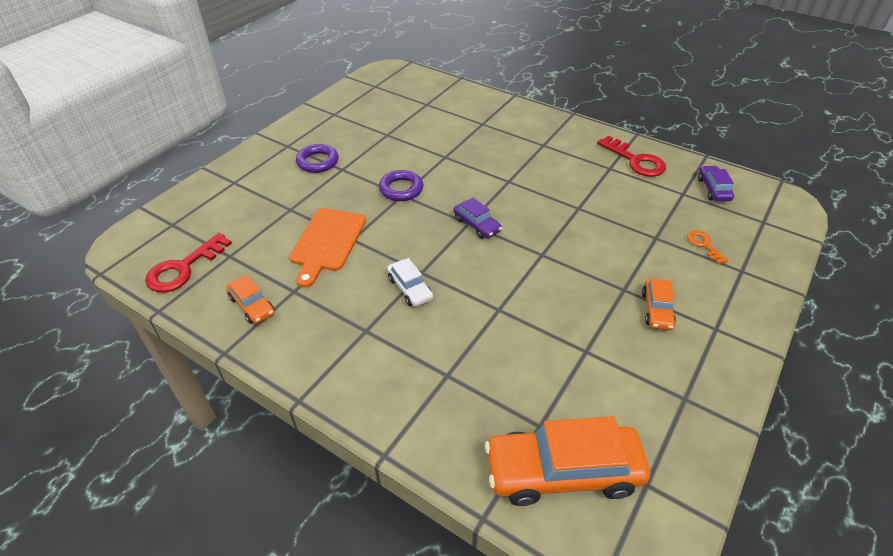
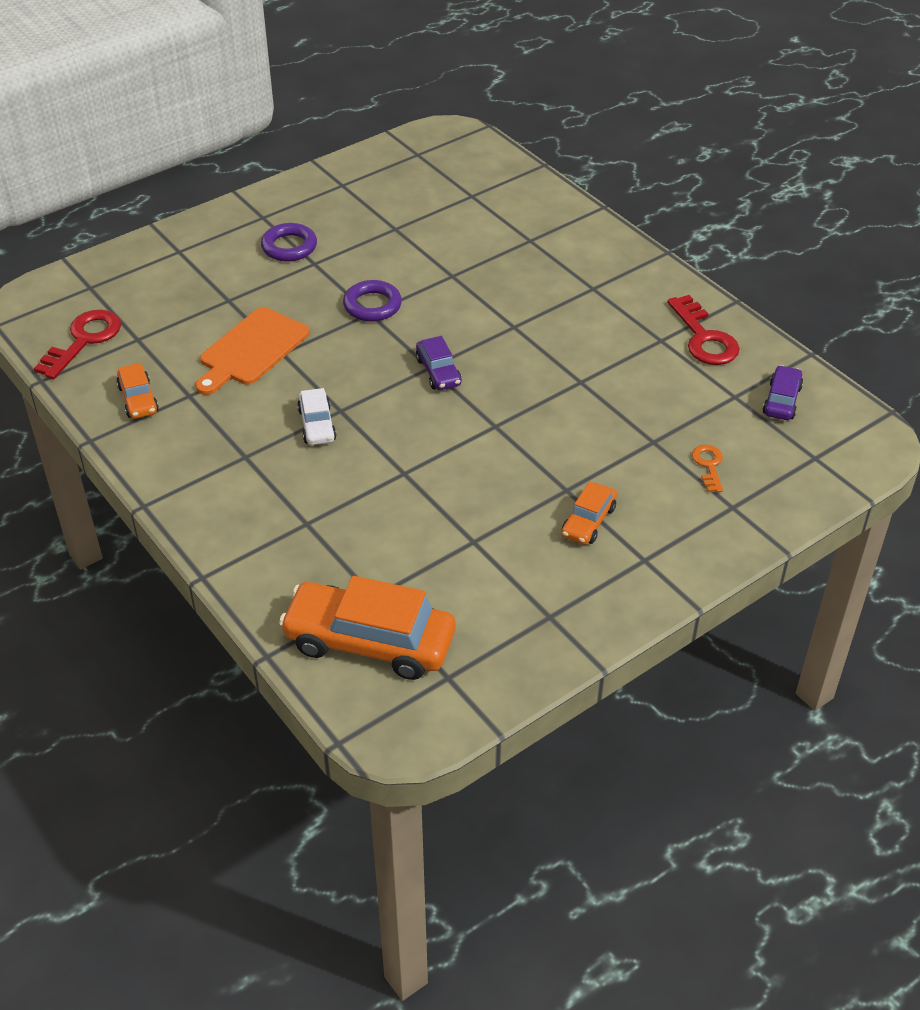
camera: 20 degrees right, 0 degrees up
red key [145,233,232,292] -> red key turned 150 degrees clockwise [34,310,121,379]

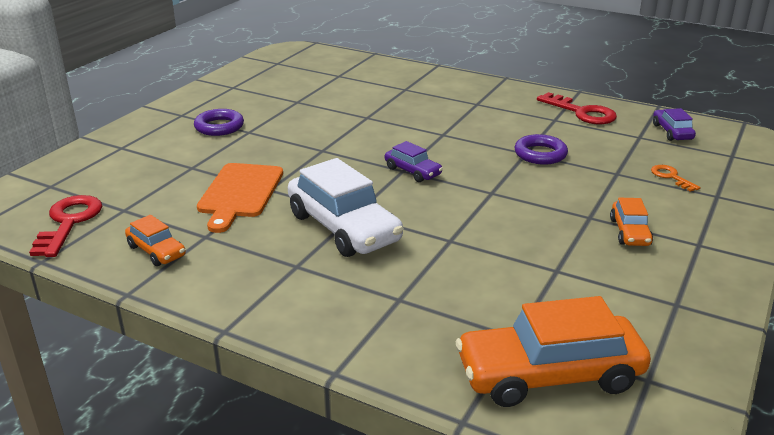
camera: 25 degrees left, 15 degrees down
white car [297,388,337,445] -> white car [288,158,404,257], size x2.00
purple ring [343,280,402,322] -> purple ring moved to [514,134,568,165]

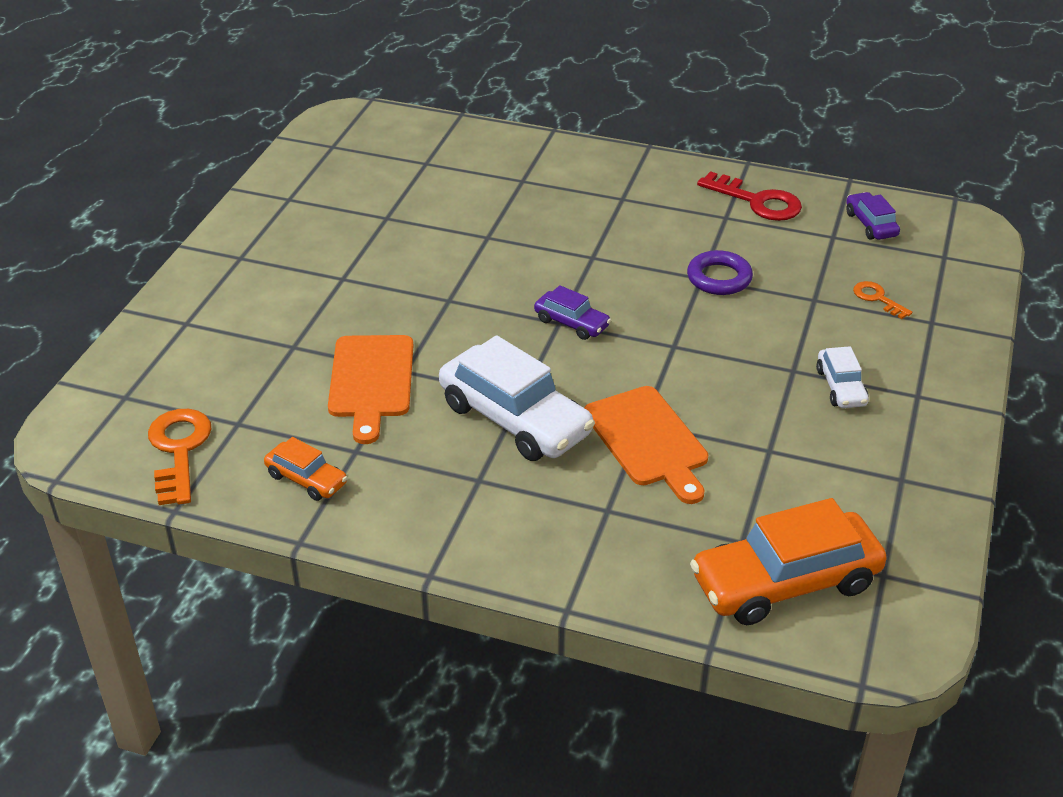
camera: 10 degrees left, 10 degrees up
red key [29,195,102,257] -> orange key [148,409,212,505]
purple ring [194,109,244,136] -> none
orange car [610,198,653,246] -> white car [816,346,869,408]
none -> orange cutting board [584,386,708,504]

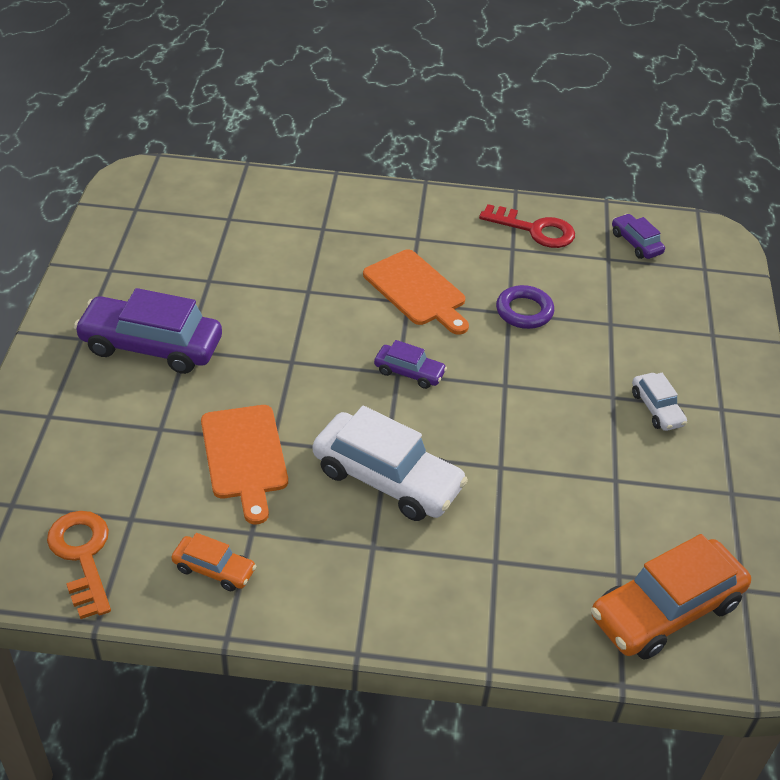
camera: 15 degrees left, 5 degrees up
orange cutting board [584,386,708,504] -> orange cutting board moved to [363,250,469,335]
orange key [853,281,912,319] -> none
none -> purple car [74,288,222,374]

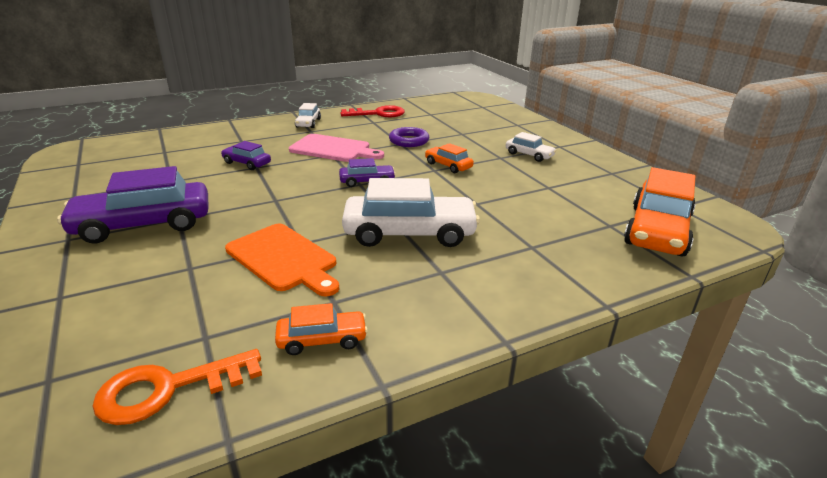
camera: 30 degrees left, 15 degrees down
orange key [47,511,111,619] -> orange key turned 60 degrees counterclockwise [92,349,262,425]
orange cutting board [363,250,469,335] -> pink cutting board [289,134,384,162]
purple car [612,214,665,259] -> purple car moved to [221,141,271,170]
none -> white car [295,103,321,128]
none -> orange car [425,143,474,173]

